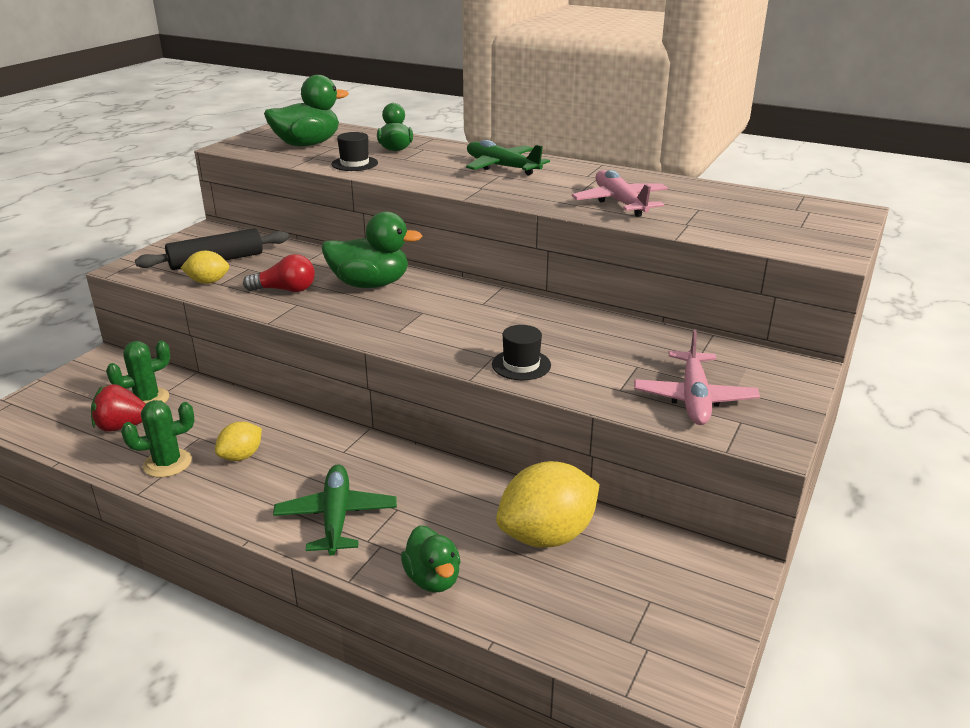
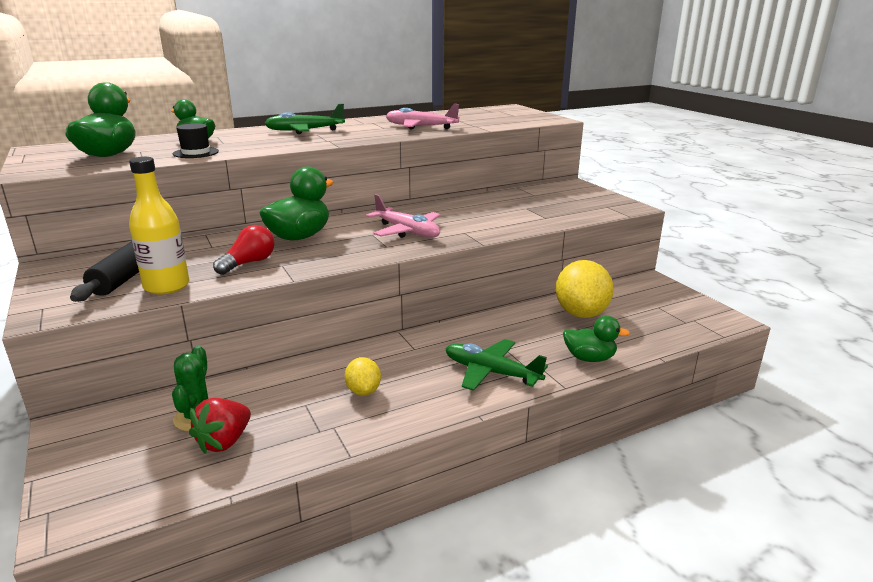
camera: 55 degrees left, 5 degrees down
green cactus [121,400,195,478] -> none
yellow lemon [181,251,229,284] -> yellow bottle [129,157,189,295]
black hat [492,325,551,380] -> none
pink plane [634,329,760,425] -> pink plane moved to [366,194,441,238]

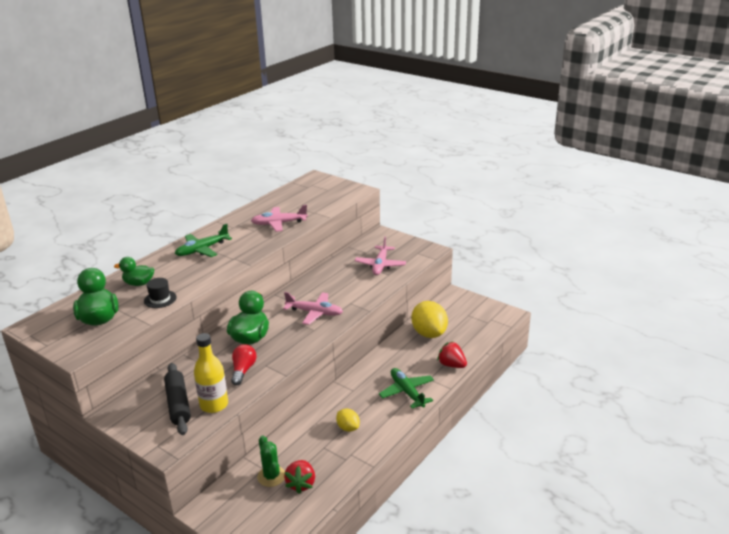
camera: 25 degrees left, 5 degrees up
green plane [445,339,548,391] -> green plane turned 60 degrees clockwise [379,368,434,408]
green duck [563,316,630,362] -> red strawberry [437,342,467,368]
none -> pink plane [355,236,406,275]

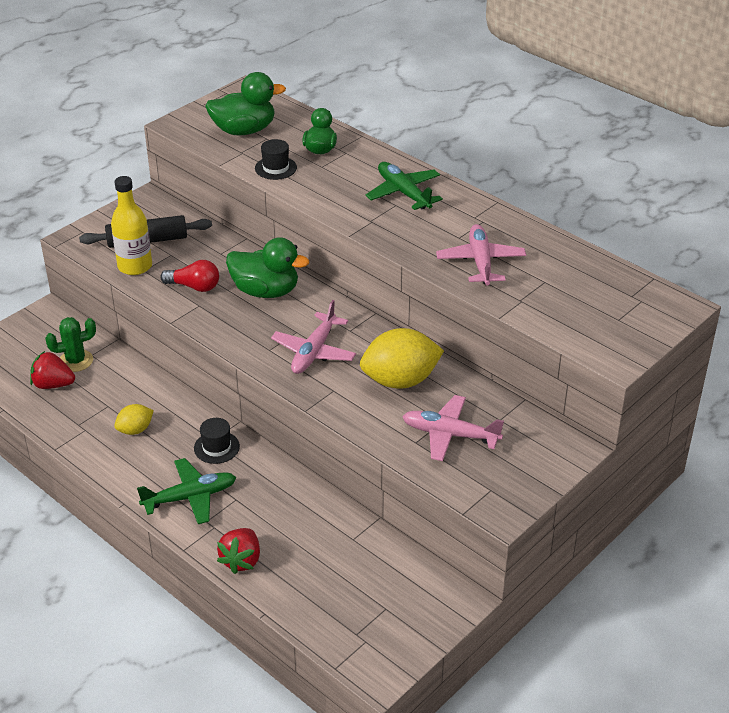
camera: 95 degrees right, 10 degrees up
yellow lemon [412,301,448,338] -> yellow lemon moved to [360,328,444,389]
red strawberry [437,342,467,368] -> red strawberry turned 150 degrees clockwise [217,528,260,574]
none -> black hat [194,418,240,464]

